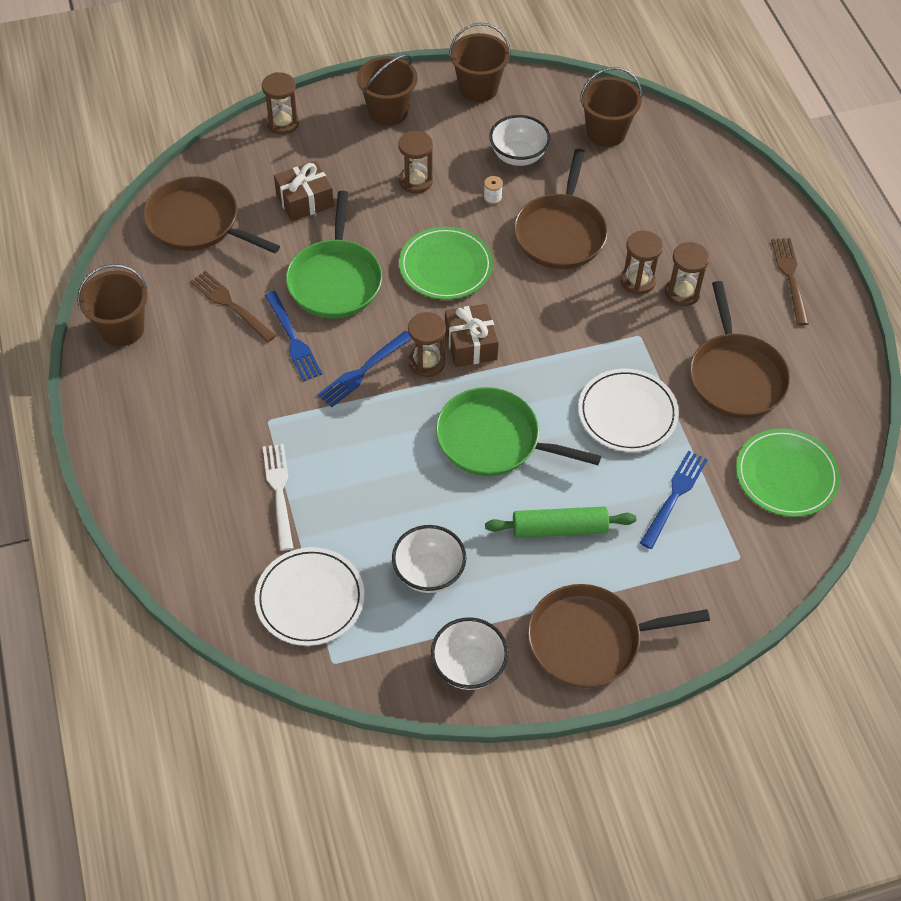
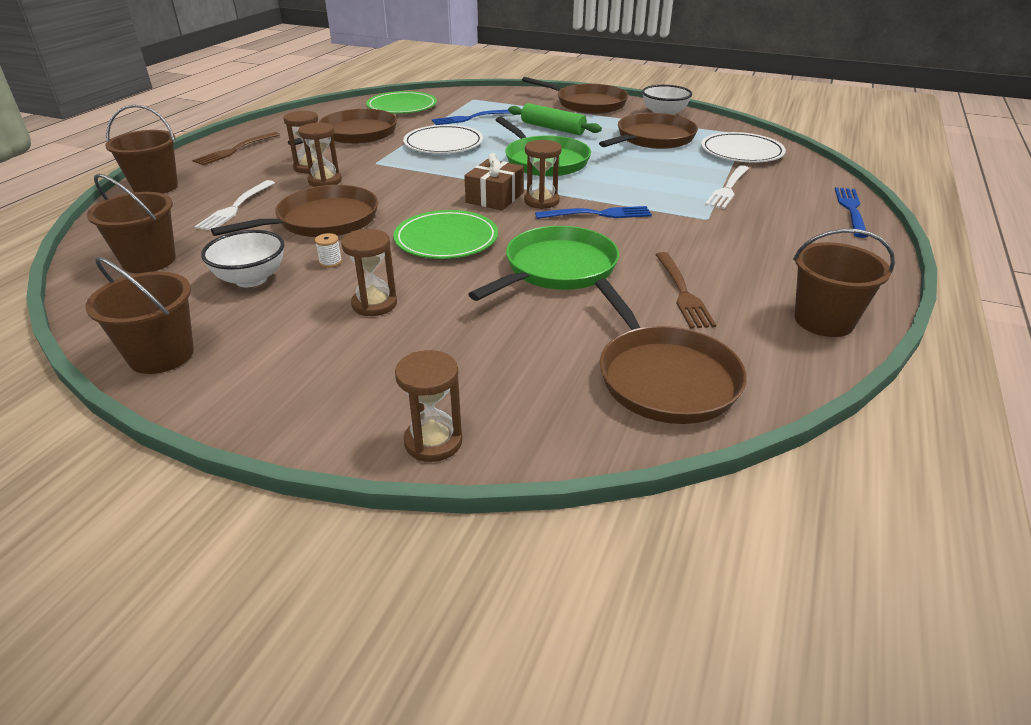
camera: 140 degrees left, 20 degrees down
blue fork [265,291,322,381] -> blue fork moved to [835,187,868,238]
brown gift [274,161,334,221] -> none
brown bucket [357,54,418,126] -> brown bucket moved to [105,105,178,194]
white bowl [392,525,466,593] -> brown pan [599,113,698,149]
none -> white fork [194,180,275,231]

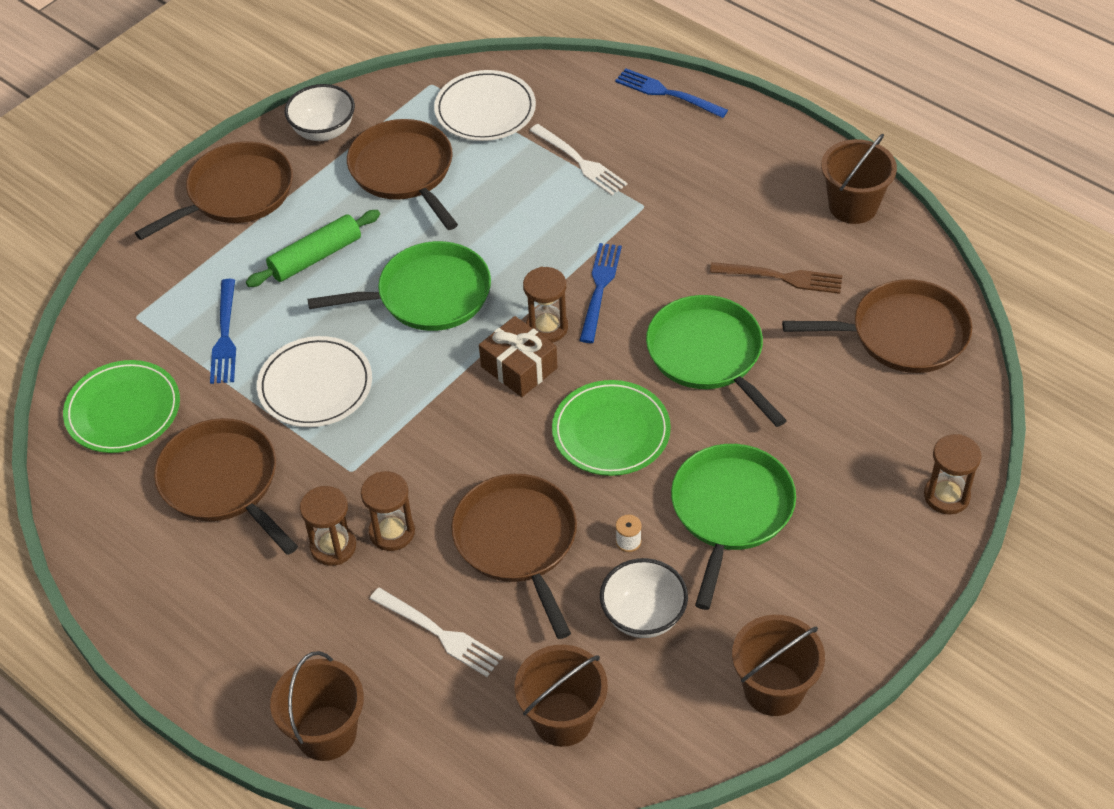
camera: 70 degrees left, 15 degrees up
brown fork [192,132,280,166] -> none
brown hourglass [341,229,397,316] -> green pan [671,444,796,610]

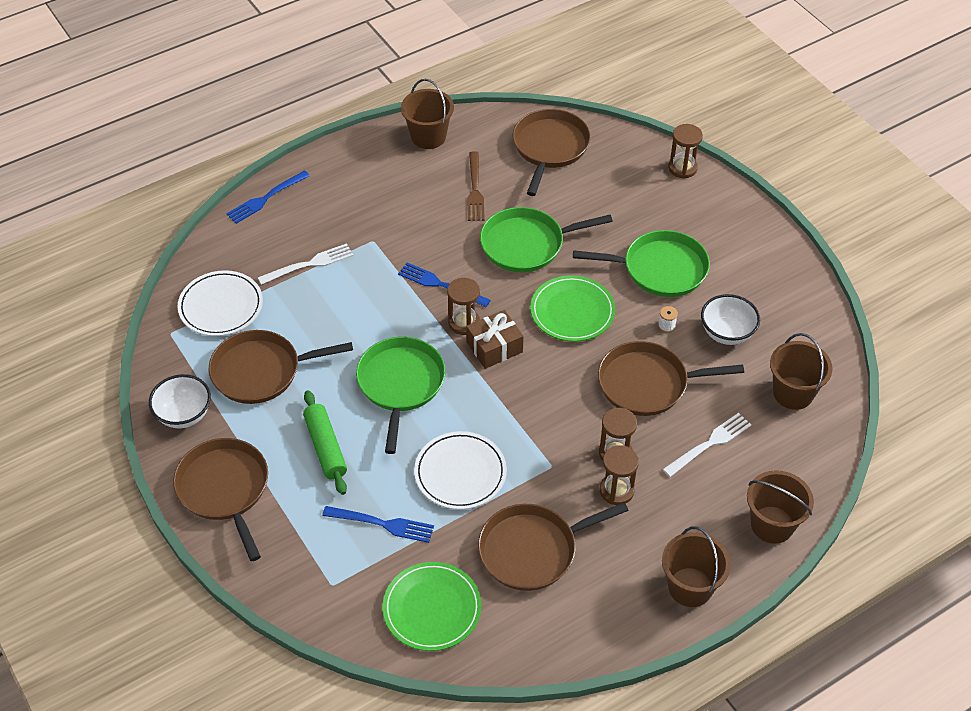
camera: 75 degrees left, 0 degrees up
green pan [671,444,796,610] -> green pan turned 150 degrees clockwise [573,230,710,297]
brown fork [710,262,843,294] -> brown fork turned 150 degrees clockwise [467,151,485,221]
brown bucket [732,615,825,716] -> brown bucket moved to [662,527,731,607]

